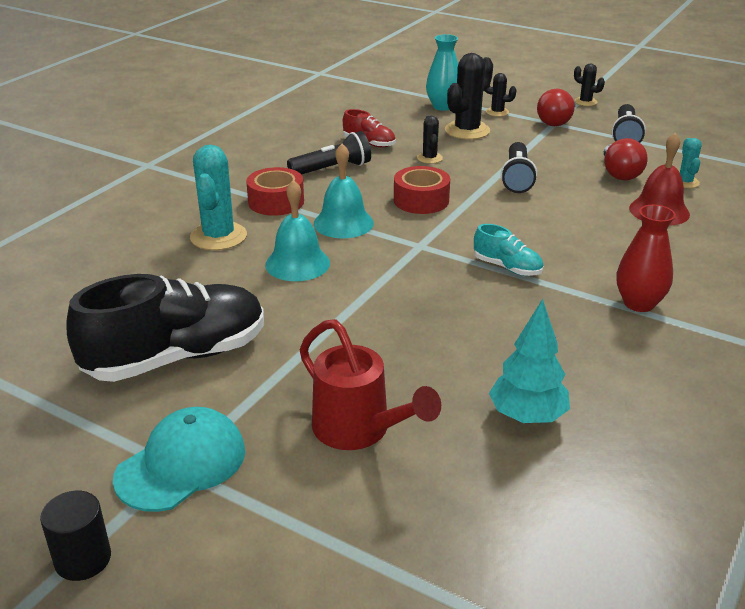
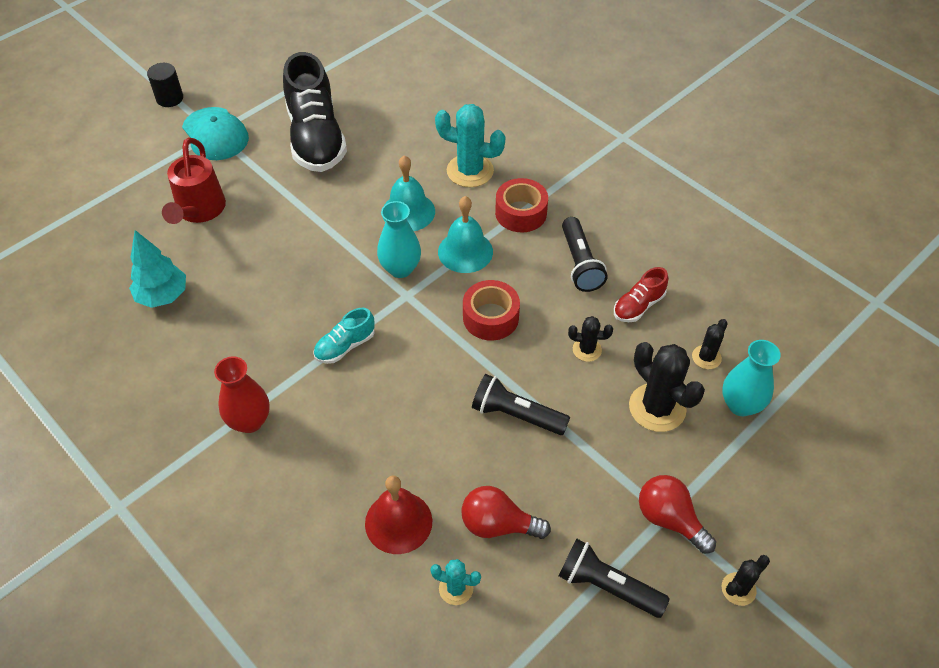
camera: 105 degrees right, 20 degrees up
red watering can [299,319,441,450] -> red watering can turned 60 degrees counterclockwise [162,138,226,224]
black cactus [485,73,516,117] -> black cactus moved to [692,319,728,369]
none -> turquoise vase [377,201,421,278]

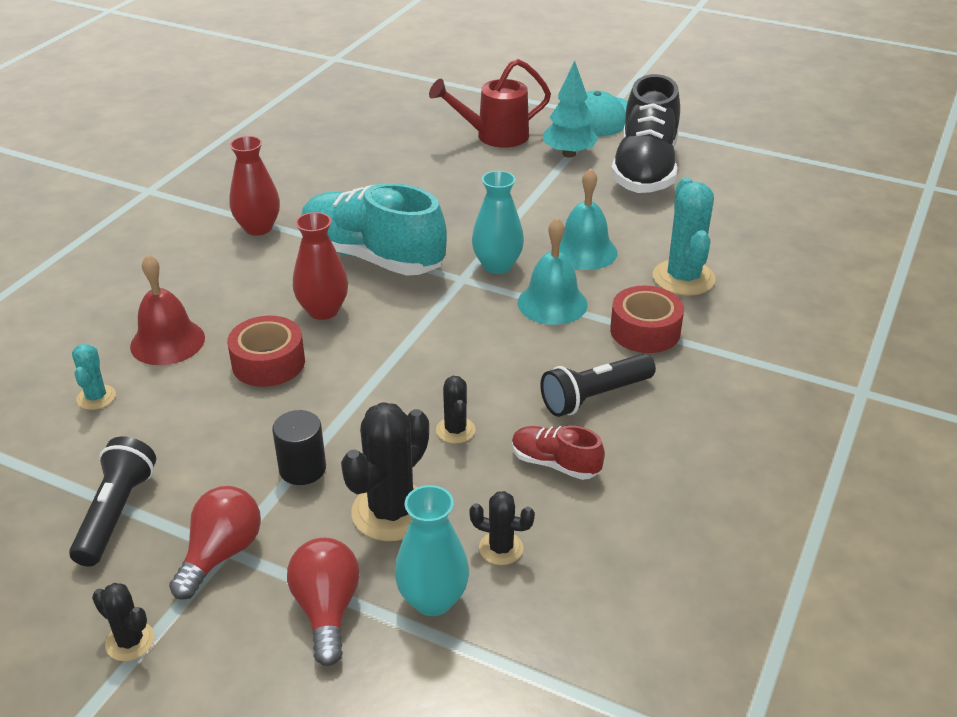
camera: 70 degrees right, 15 degrees down
turquoise tree [129,230,186,308] -> turquoise tree moved to [543,61,599,158]
black cylinder [147,63,183,107] -> black cylinder moved to [272,410,326,485]
black shoe [283,52,347,172] -> black shoe turned 45 degrees counterclockwise [611,74,680,193]
turquoise shoe [313,308,375,364] -> turquoise shoe [302,183,447,276], size x2.15
red light bulb [461,486,551,539] -> red light bulb moved to [287,538,360,666]
red tape [463,280,520,340] -> red tape moved to [227,316,305,387]
black flashlight [472,374,570,435] -> none
none -> red vase [293,212,348,320]

